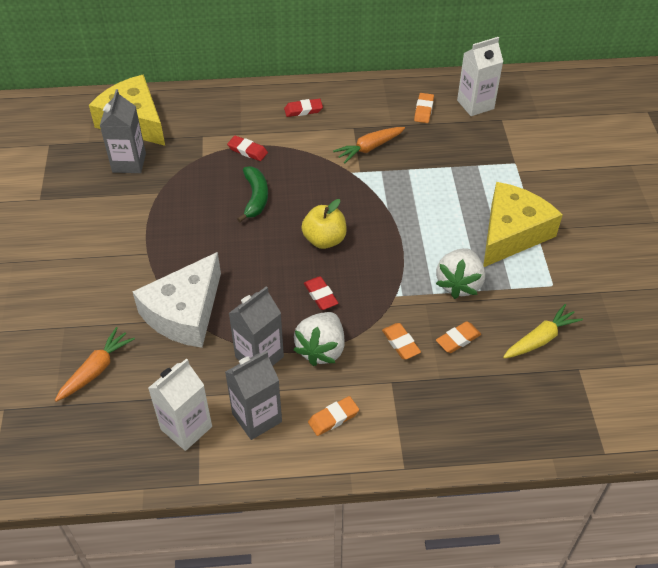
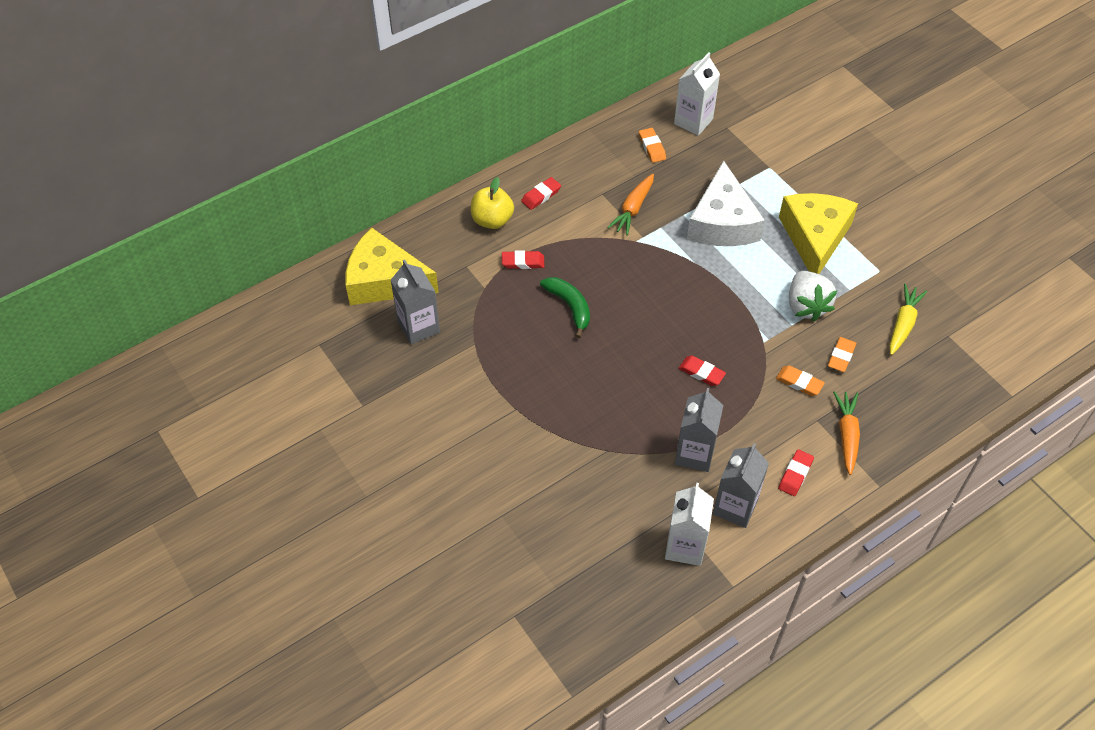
camera: 30 degrees left, 5 degrees up
orange carrot [55,327,135,402] -> orange carrot moved to [833,391,860,475]
white cheese [133,252,221,348] -> white cheese moved to [687,161,765,246]
white strawberry [293,312,345,366] -> none
yellow apple [301,199,347,249] -> yellow apple moved to [471,177,514,229]
orange eraser [308,396,359,436] -> red eraser [778,449,814,496]

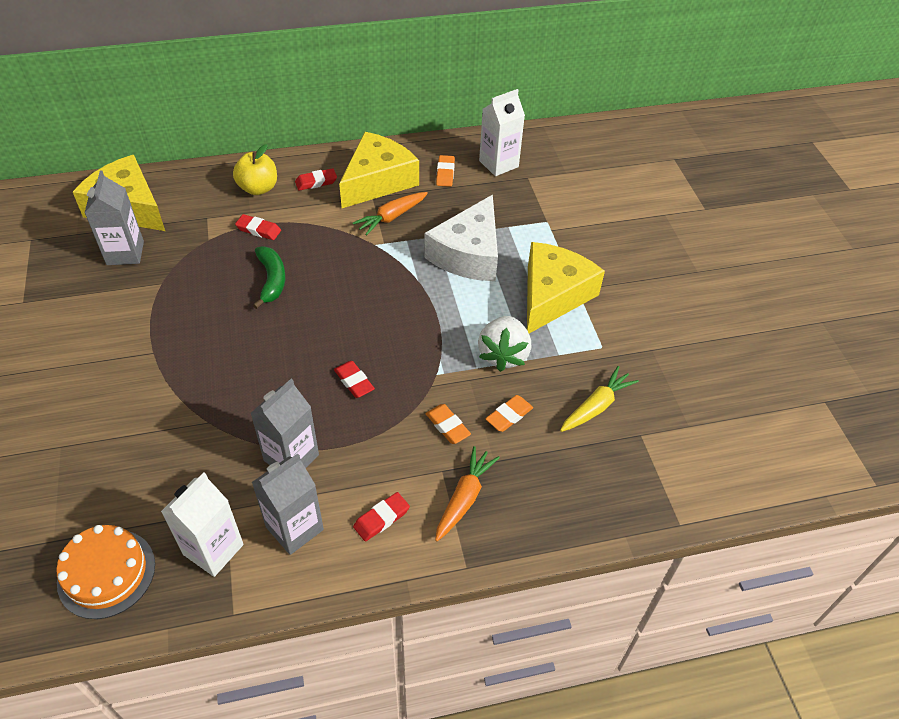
camera: 20 degrees right, 5 degrees down
none -> orange cake [56,525,155,619]
none -> yellow cheese [339,132,419,208]

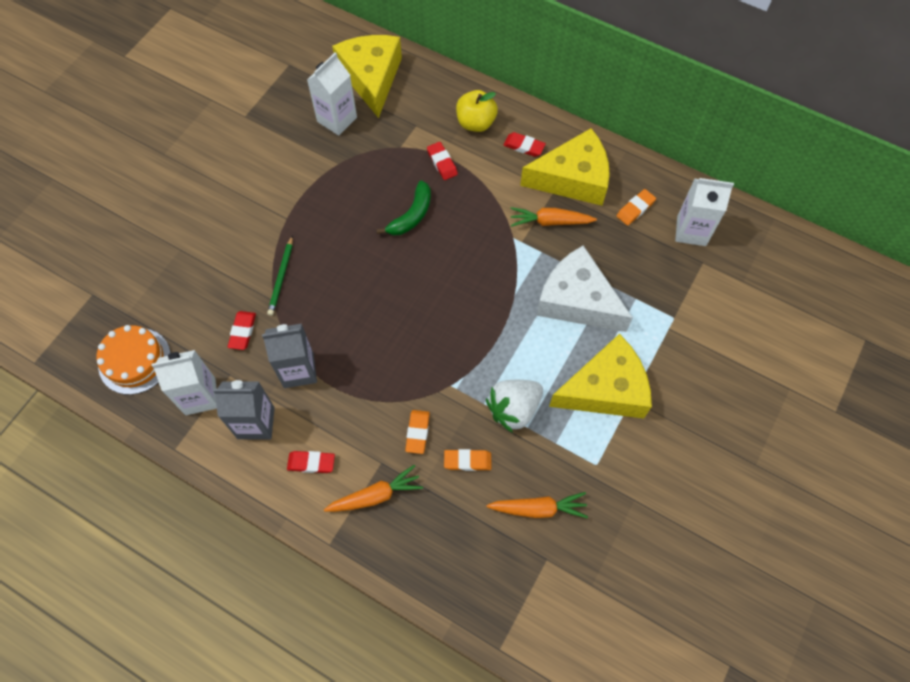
camera: 45 degrees right, 15 degrees up
grey carton [85,170,144,265] -> white carton [307,52,357,136]
red eraser [334,361,375,398] -> red eraser moved to [228,311,256,350]
white cheese [424,195,498,281] -> white cheese turned 60 degrees clockwise [536,245,633,332]
yellow carrot [560,366,639,432] -> orange carrot [486,492,588,518]
none -> green pencil [267,235,293,316]

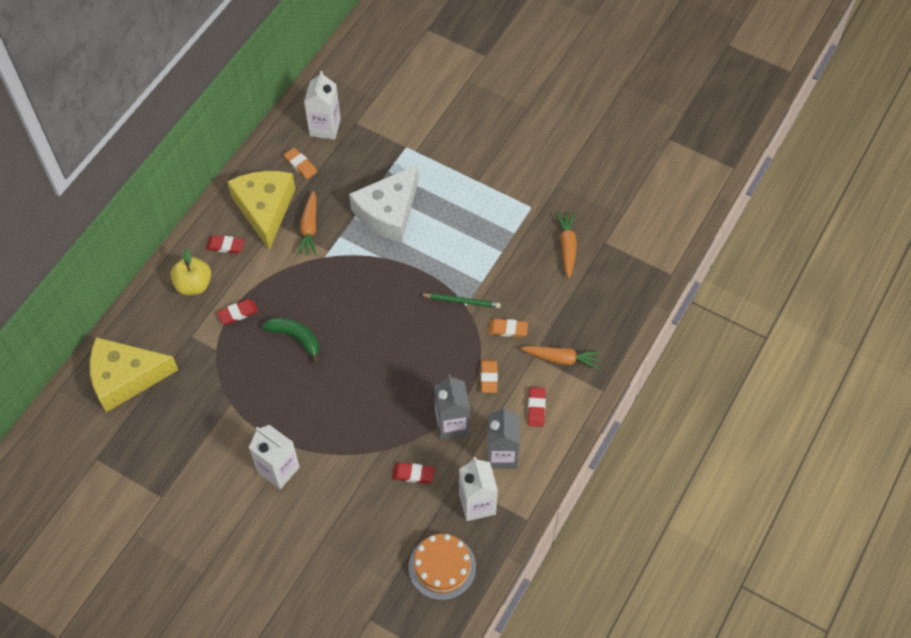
camera: 90 degrees left, 5 degrees down
green pencil [267,235,293,316] -> green pencil moved to [420,293,501,308]
white carton [307,52,357,136] -> white carton moved to [249,425,300,489]
orange carrot [324,465,423,512] -> orange carrot turned 120 degrees clockwise [521,346,602,370]
orange eraser [444,449,491,471] -> orange eraser moved to [481,360,498,393]
white strawberry [486,380,543,433] -> none
red eraser [503,132,546,157] -> red eraser turned 75 degrees clockwise [206,235,244,254]
yellow cheese [549,334,652,418] -> none

